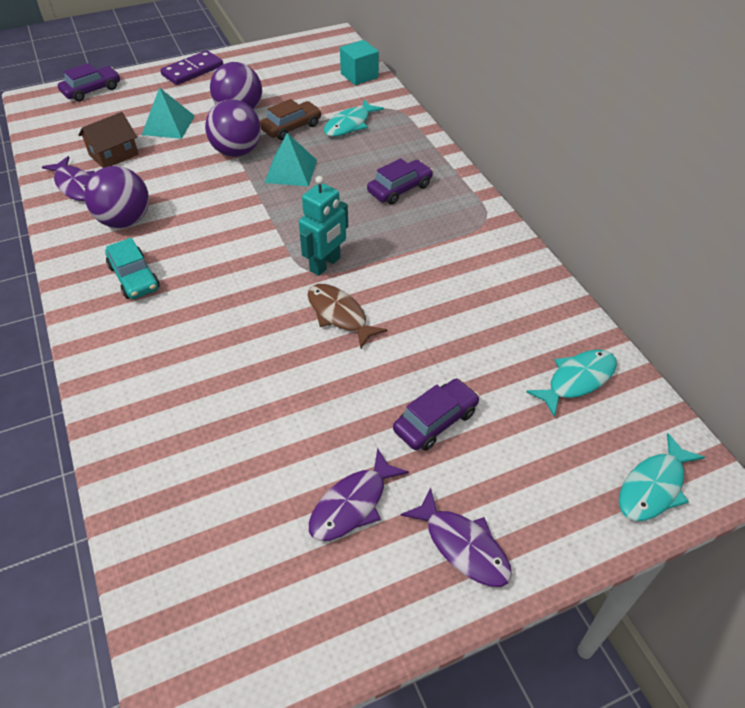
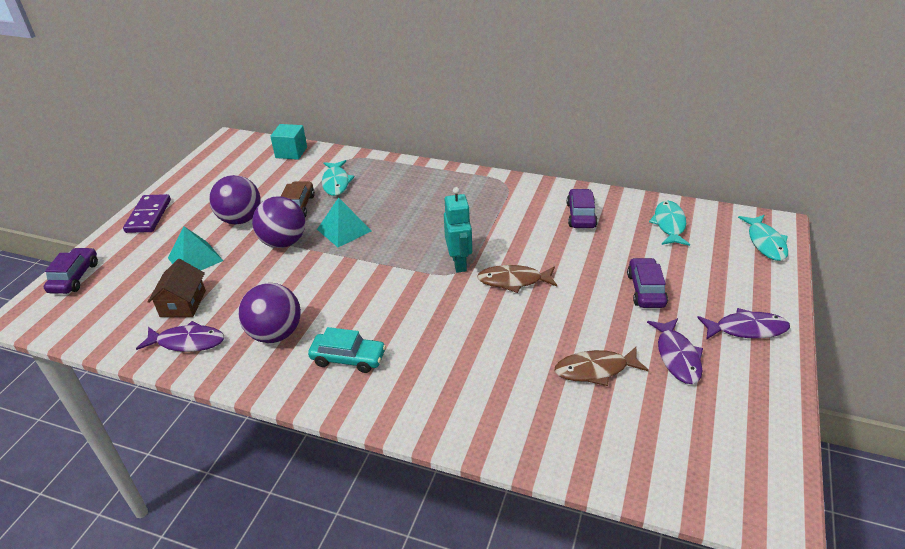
camera: 45 degrees left, 10 degrees down
purple car [367,158,433,205] -> purple car moved to [567,189,598,228]
none -> brown fish [555,347,649,386]

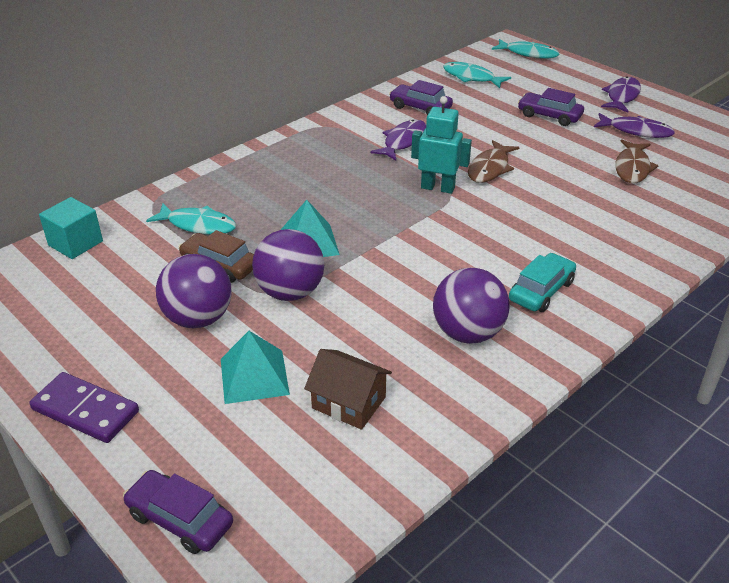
camera: 65 degrees left, 0 degrees up
purple fish [136,321,224,352] -> purple fish moved to [370,120,426,161]

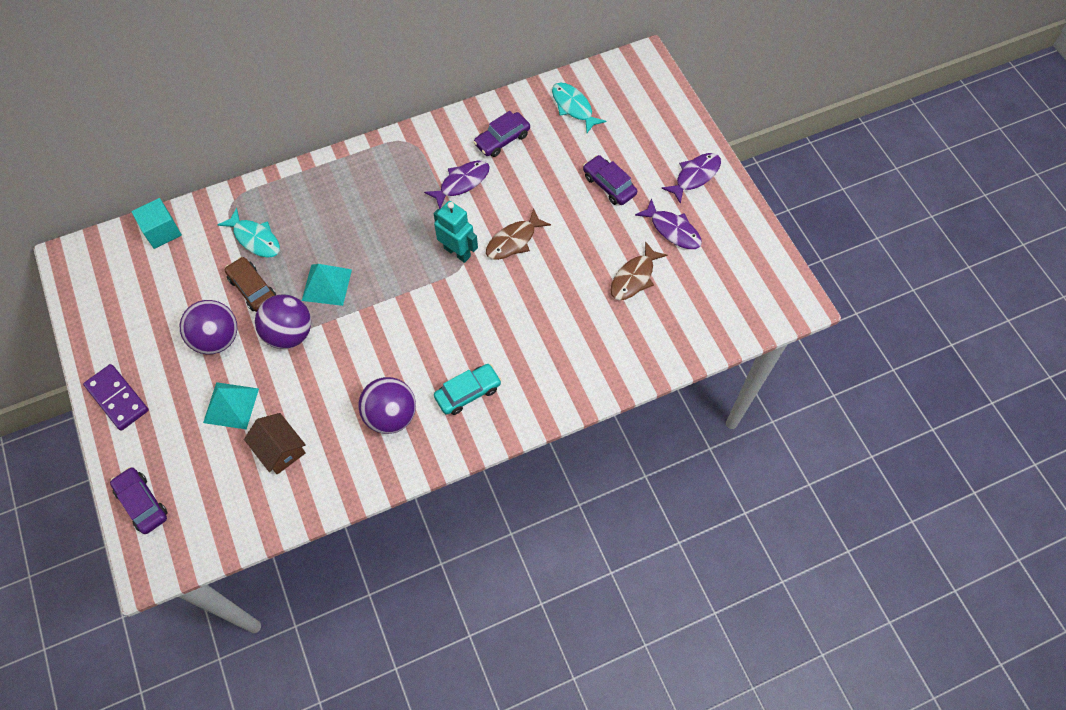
camera: 20 degrees right, 25 degrees up
purple car [389,80,453,116] -> purple car turned 90 degrees counterclockwise [473,111,530,157]
turquoise fish [492,39,560,59] -> none

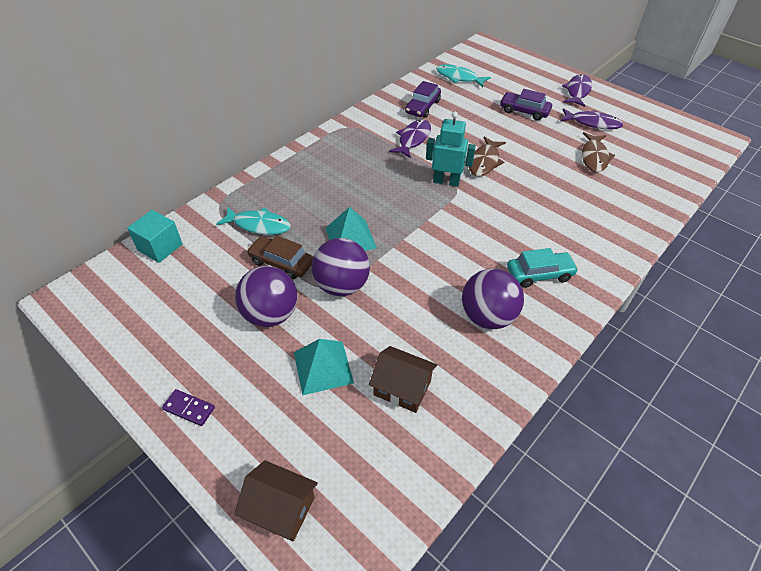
camera: 25 degrees left, 15 degrees down
purple domino [83,364,149,431] -> purple domino [162,389,215,426], size x0.58
purple car [110,467,167,534] -> brown house [234,460,318,542]
turquoise car [434,364,501,415] -> turquoise car turned 45 degrees clockwise [507,248,578,288]

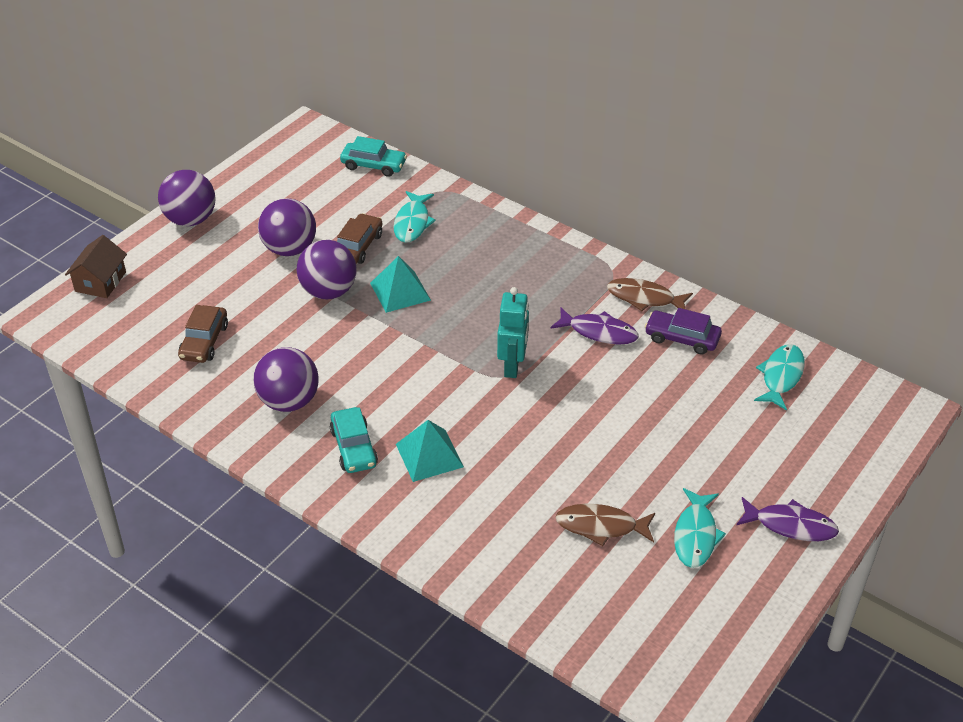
camera: 85 degrees right, 5 degrees down
turquoise cube [127,210,183,263] -> turquoise car [340,136,407,177]
purple domino [162,389,215,426] -> purple ball [158,170,216,226]
turquoise pyramid [294,339,354,395] -> turquoise pyramid moved to [396,420,464,482]
brown house [369,346,437,413] -> brown car [178,305,228,363]
brown fish [469,137,506,176] -> brown fish moved to [607,278,693,311]
purple car [500,89,552,121] -> none
purple fish [560,108,623,129] -> turquoise fish [674,488,726,568]

